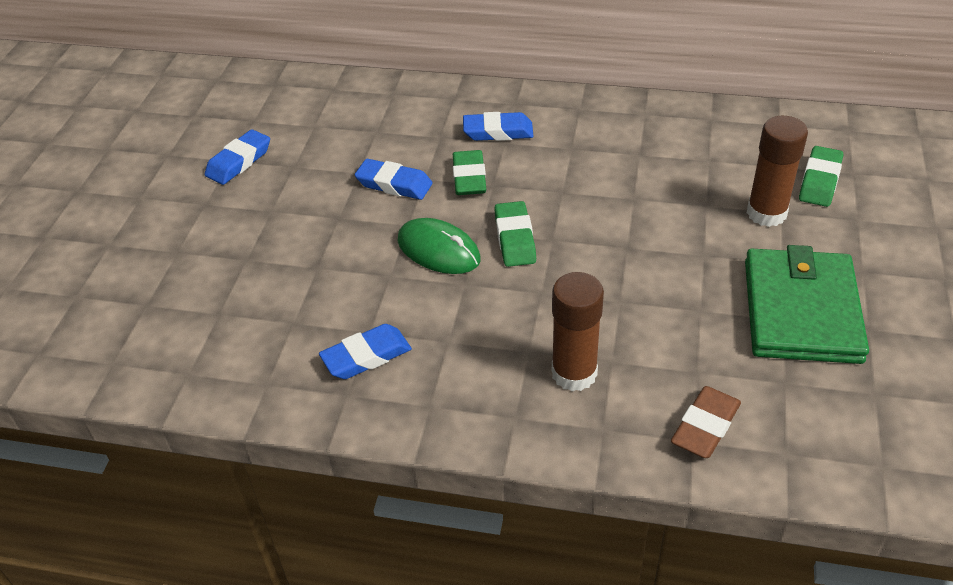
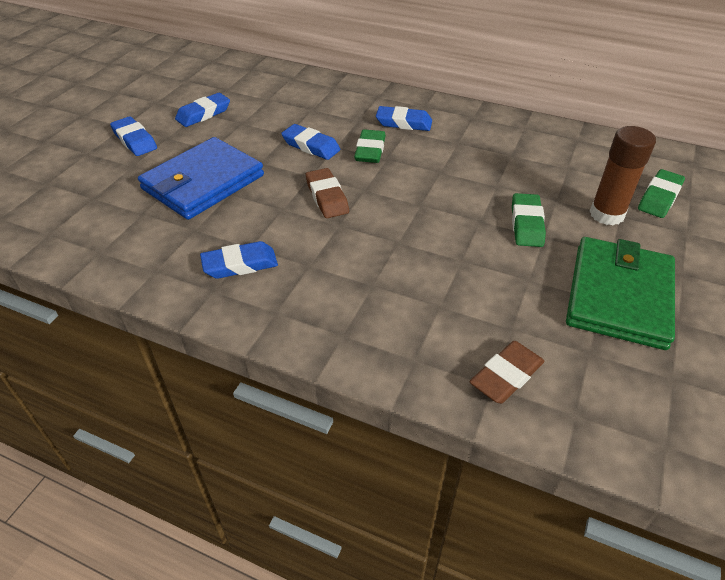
camera: 10 degrees right, 0 degrees up
green mouse [398,218,481,274] -> brown eraser [306,168,349,218]
green eraser [494,201,536,267] -> green eraser moved to [512,193,546,247]
brown glue stick [552,272,604,391] -> none
none -> blue eraser [110,116,157,156]
none -> blue wallet [138,137,264,220]

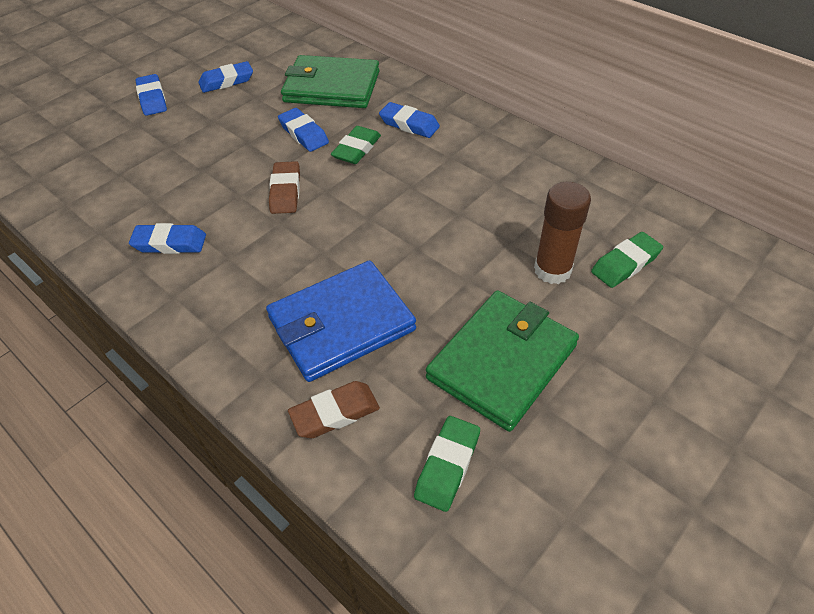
camera: 20 degrees right, 5 degrees up
blue wallet [138,137,264,220] -> blue wallet moved to [266,261,416,382]
green eraser [512,193,546,247] -> green eraser moved to [414,416,480,512]
none -> green wallet [281,55,380,108]

